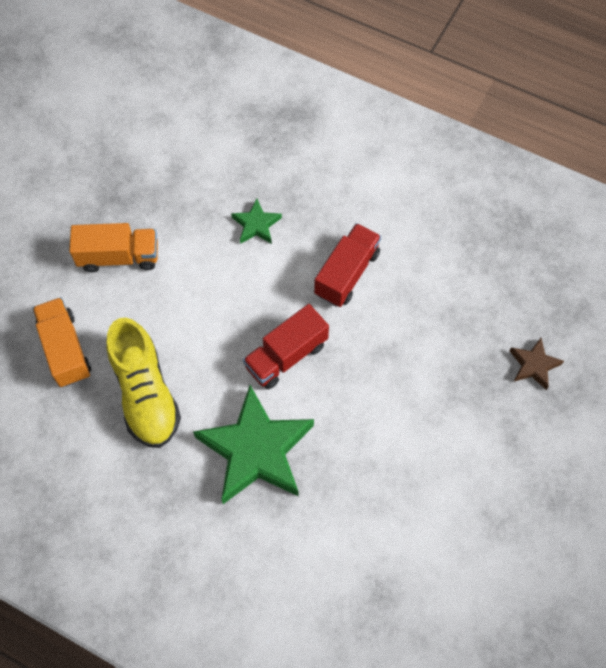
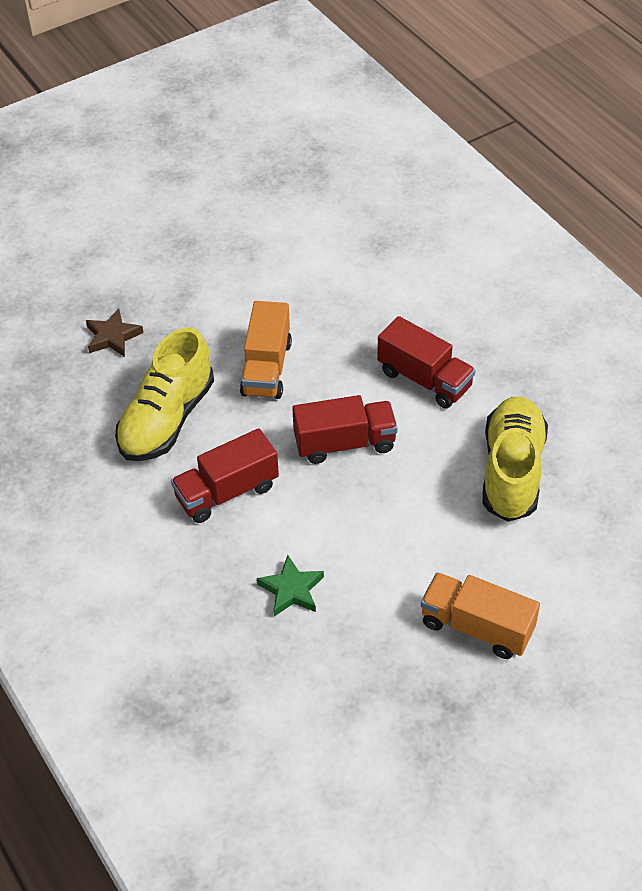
camera: 150 degrees left, 15 degrees down
orange truck [33,297,91,387] -> orange truck moved to [240,301,292,399]
green star [193,385,314,504] -> red truck [377,316,476,408]
none -> yellow shoe [115,327,214,461]

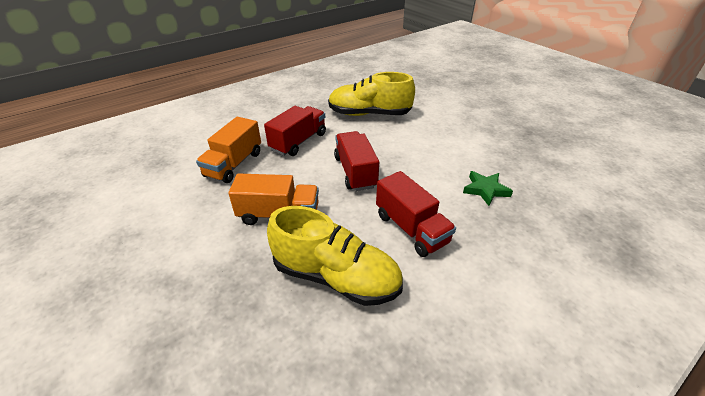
camera: 95 degrees left, 10 degrees down
brown star [86,308,144,357] -> none
orange truck [421,572,540,659] -> orange truck moved to [196,117,261,183]

